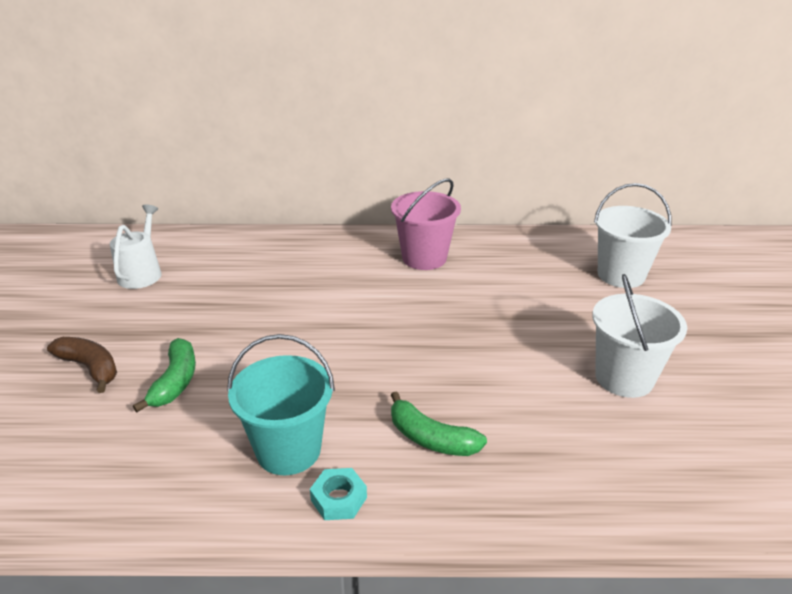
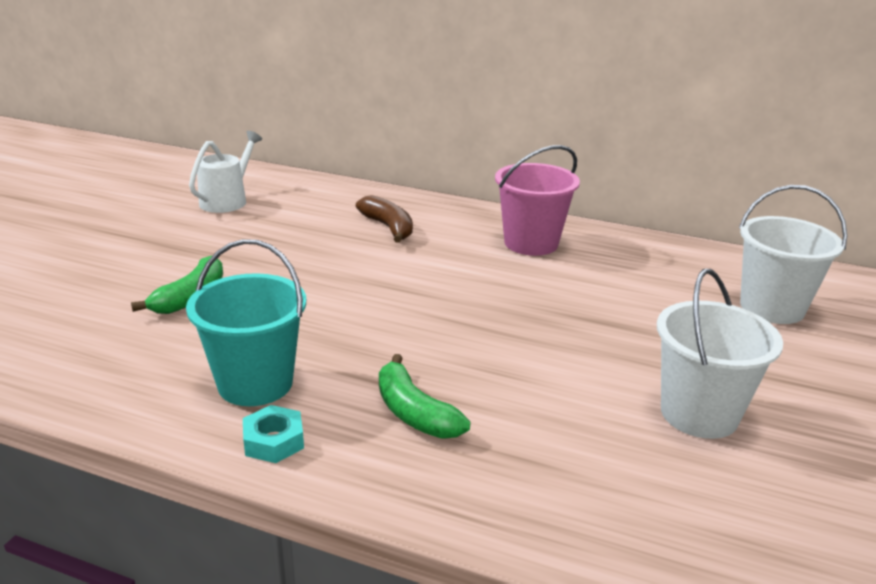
camera: 20 degrees right, 5 degrees down
brown banana [47,337,117,393] -> brown banana moved to [356,195,413,243]

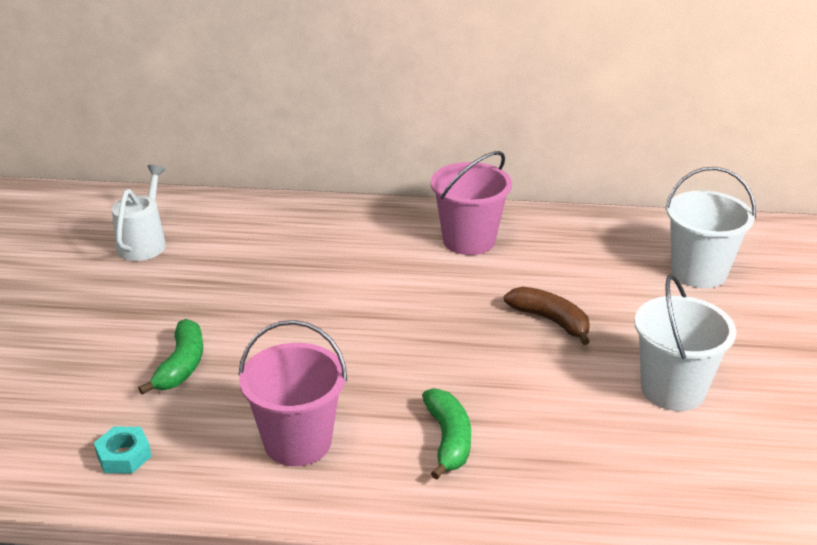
camera: 15 degrees left, 5 degrees up
turquoise bucket [186,239,306,406] -> pink bucket [238,320,347,466]
turquoise nut [243,405,304,463] -> turquoise nut moved to [94,427,152,474]
brown banana [356,195,413,243] -> brown banana moved to [504,287,590,345]
green banana [379,354,470,439] -> green banana turned 135 degrees counterclockwise [422,388,471,480]

